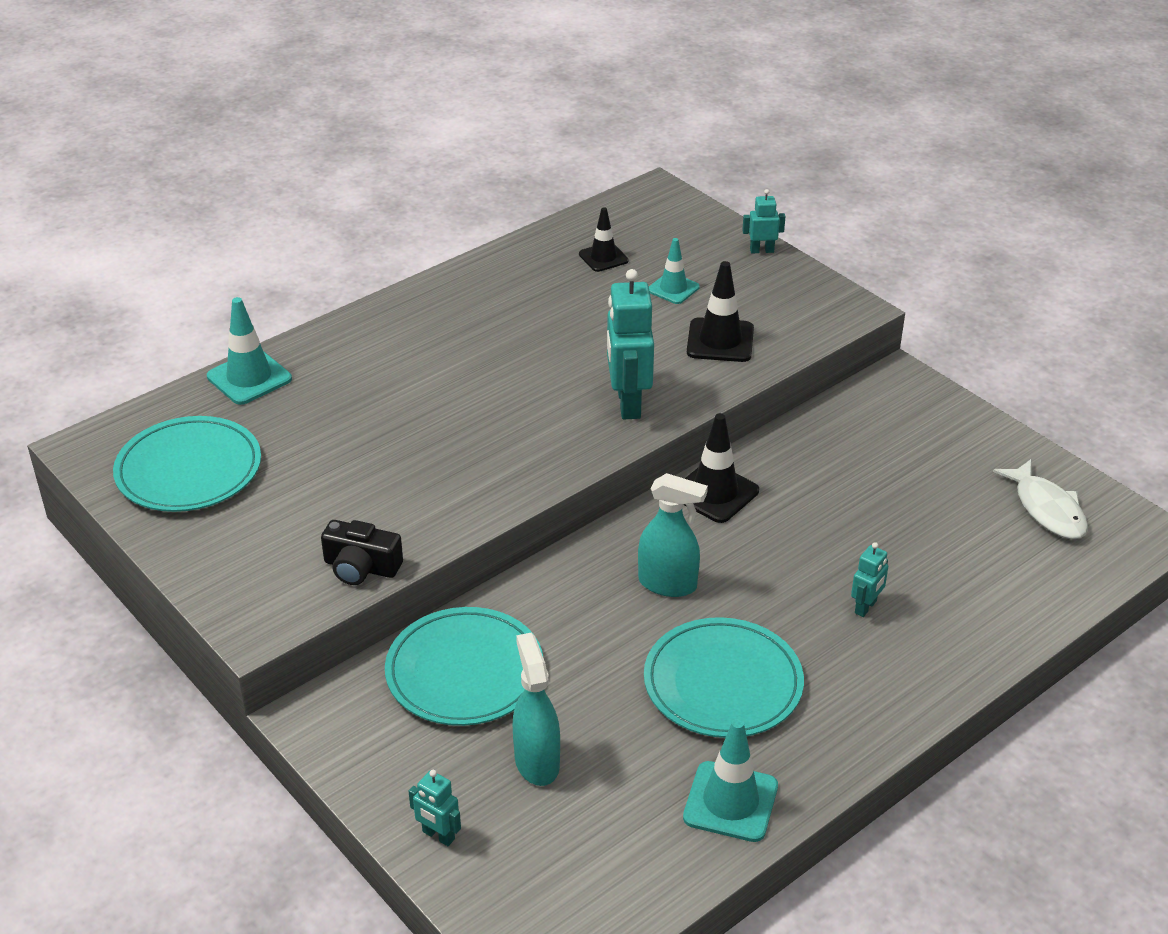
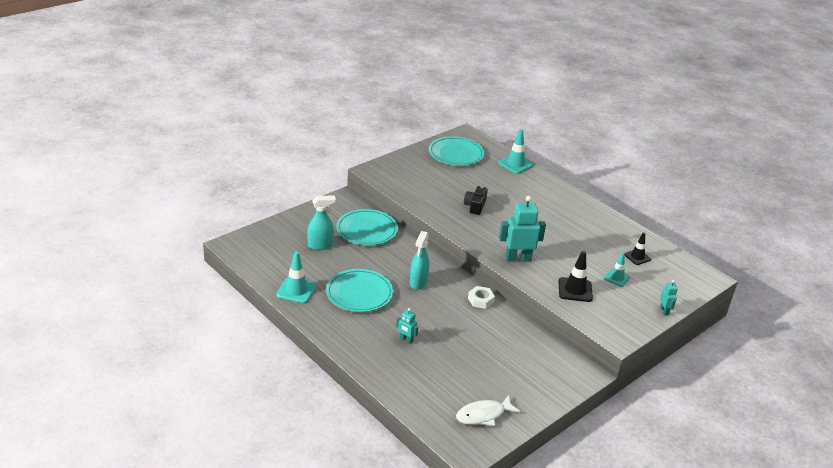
camera: 85 degrees right, 5 degrees down
black camera [321,520,403,585] -> black camera moved to [464,186,488,215]
turquoise robot [409,770,461,846] -> none
black traffic cone [684,413,759,523] -> white nut [468,286,495,309]

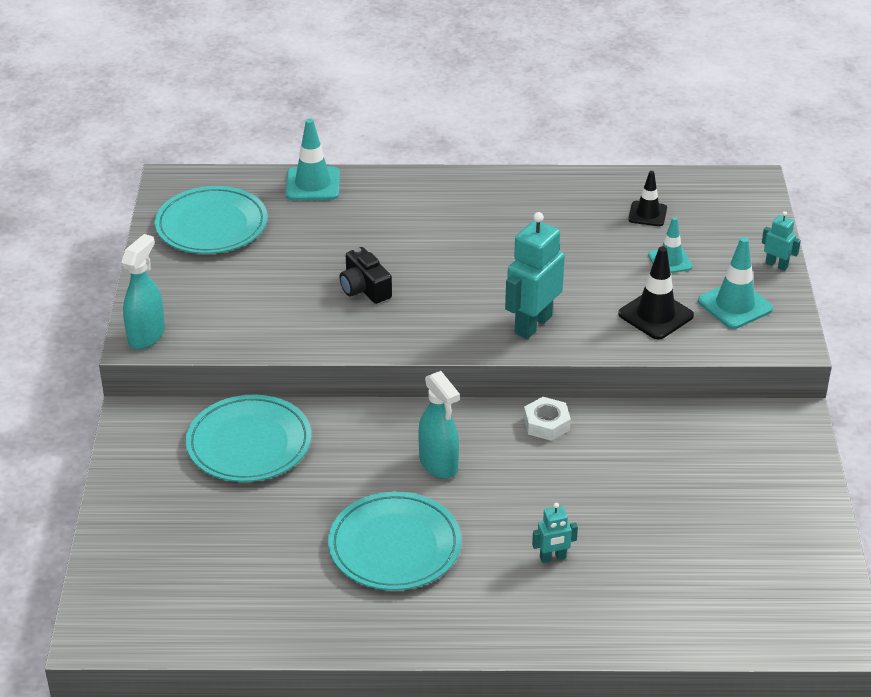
camera: 45 degrees left, 5 degrees up
turquoise traffic cone [276,252,316,304] -> turquoise traffic cone moved to [698,237,773,329]
turquoise spray bottle [307,196,336,250] -> turquoise spray bottle moved to [121,234,165,349]
white fish [456,395,521,426] -> none

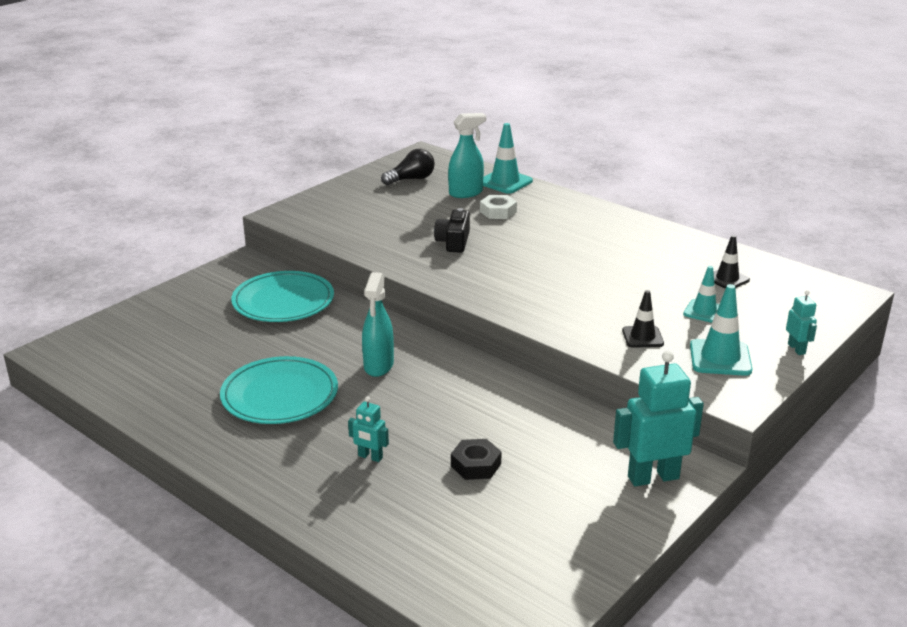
camera: 40 degrees right, 10 degrees down
turquoise spray bottle [121,234,165,349] -> turquoise spray bottle moved to [448,113,486,198]
turquoise plate [155,186,268,254] -> black light bulb [381,149,435,185]
turquoise robot [505,212,565,339] -> turquoise robot moved to [613,351,704,486]
white nut [524,397,571,441] -> white nut moved to [480,195,517,219]
black traffic cone [618,246,694,339] -> black traffic cone [622,290,664,348], size x0.66
none -> black nut [451,439,502,480]

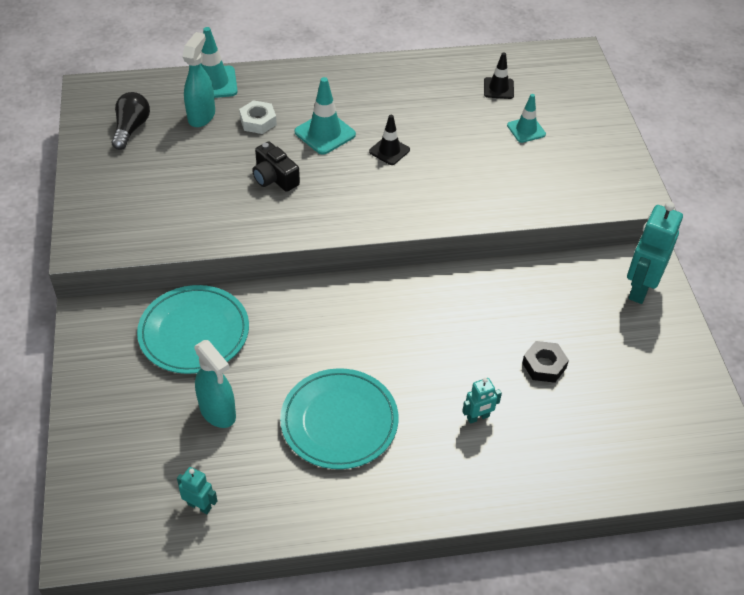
camera: 50 degrees left, 20 degrees up
turquoise spray bottle [362,272,394,377] -> turquoise spray bottle moved to [194,340,236,428]
black traffic cone [622,290,664,348] -> black traffic cone moved to [369,115,410,165]
turquoise traffic cone [690,284,753,376] -> turquoise traffic cone moved to [295,77,356,155]
turquoise robot [786,290,817,355] -> turquoise robot moved to [177,467,217,514]

